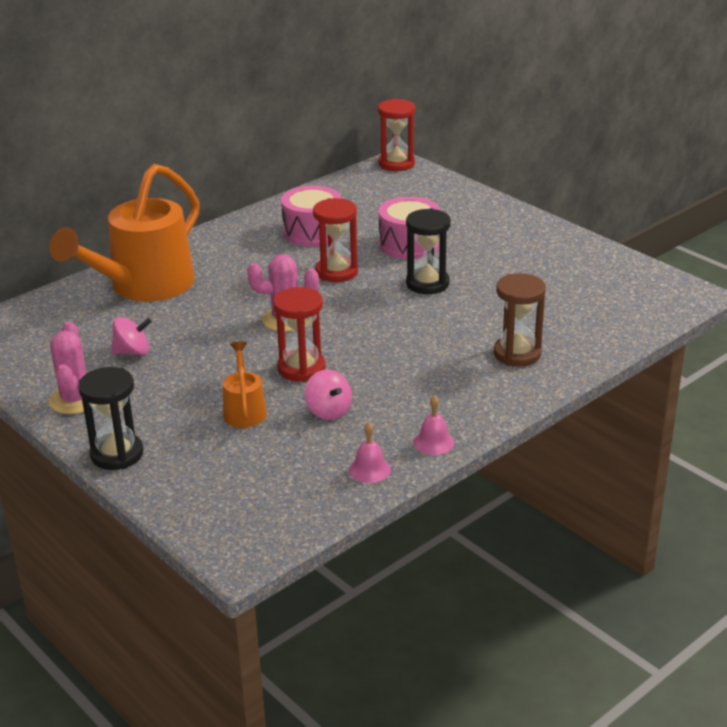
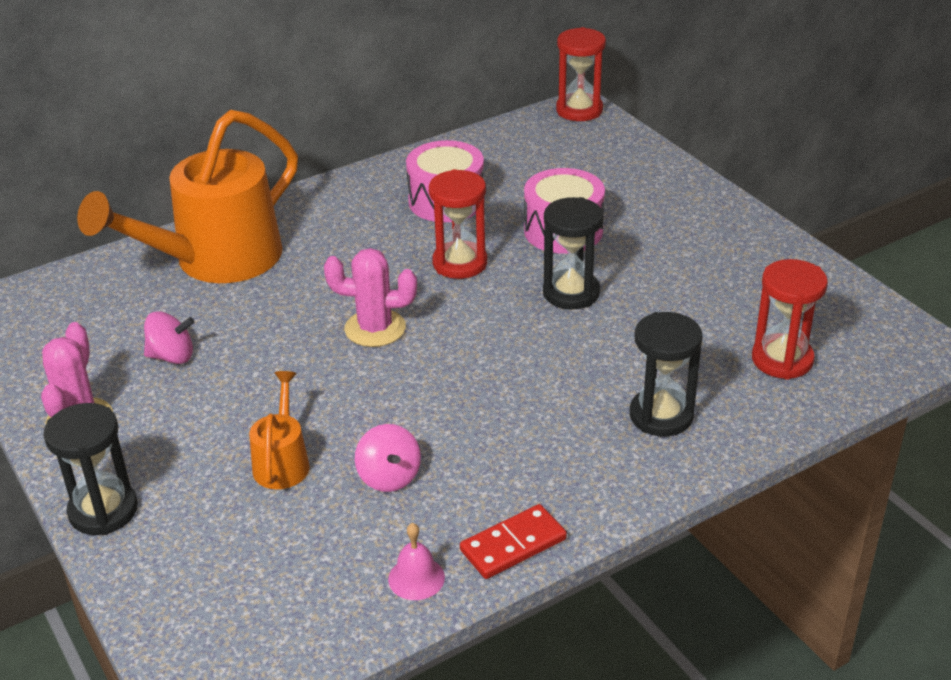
camera: 10 degrees right, 5 degrees up
red hourglass [273,287,325,382] -> red hourglass moved to [752,259,828,380]
pink bell [414,395,454,455] -> red domino [460,504,567,579]
brown hourglass [494,273,546,367] -> black hourglass [630,312,703,437]

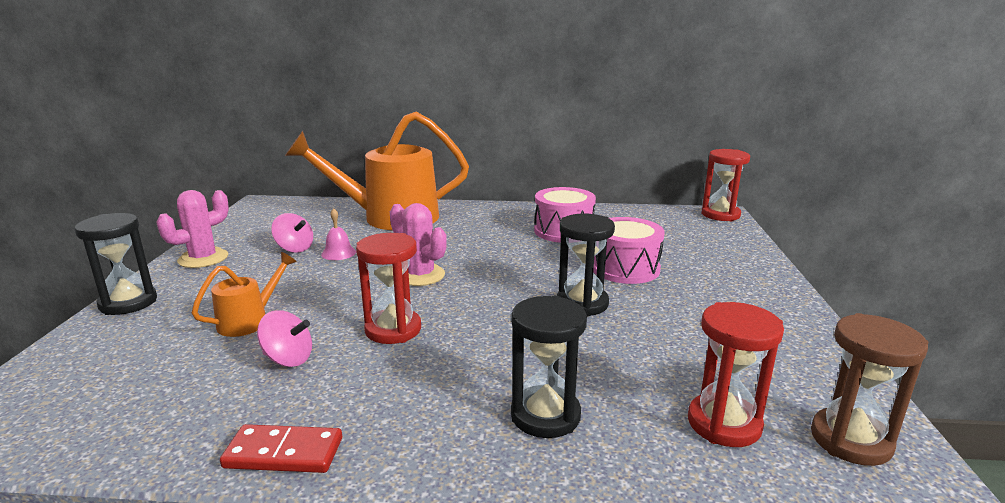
camera: 35 degrees right, 15 degrees down
pink spinning top [355,424,421,492] -> pink spinning top turned 90 degrees counterclockwise [257,310,312,367]
pink bell [388,523,445,600] -> pink bell moved to [321,208,356,260]
red hourglass [429,169,487,279] -> red hourglass moved to [356,233,421,344]
none -> brown hourglass [811,313,929,466]

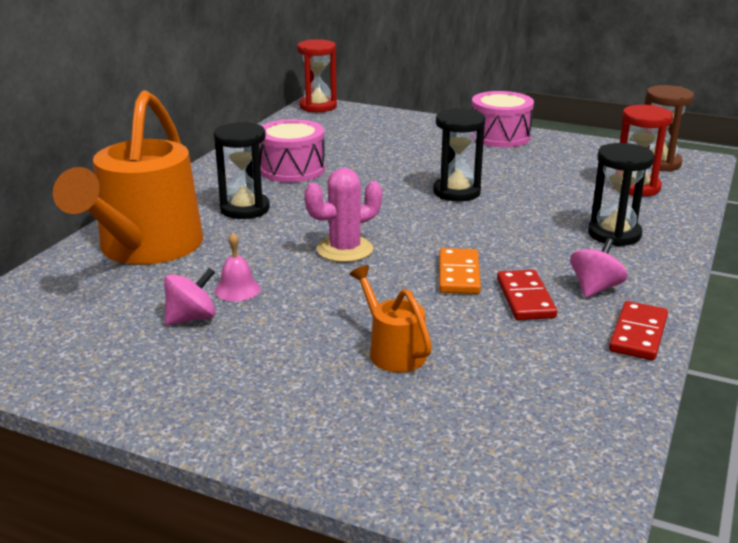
camera: 70 degrees left, 5 degrees up
black hourglass [75,213,157,315] -> black hourglass moved to [214,122,270,219]
pink cactus [156,190,229,268] -> none
pink spinning top [257,310,312,367] -> pink spinning top moved to [570,238,627,298]
red hourglass [356,233,421,344] -> orange domino [439,248,481,294]
pink drum [593,217,665,284] -> pink drum moved to [472,91,534,147]
none -> red domino [497,270,557,320]

